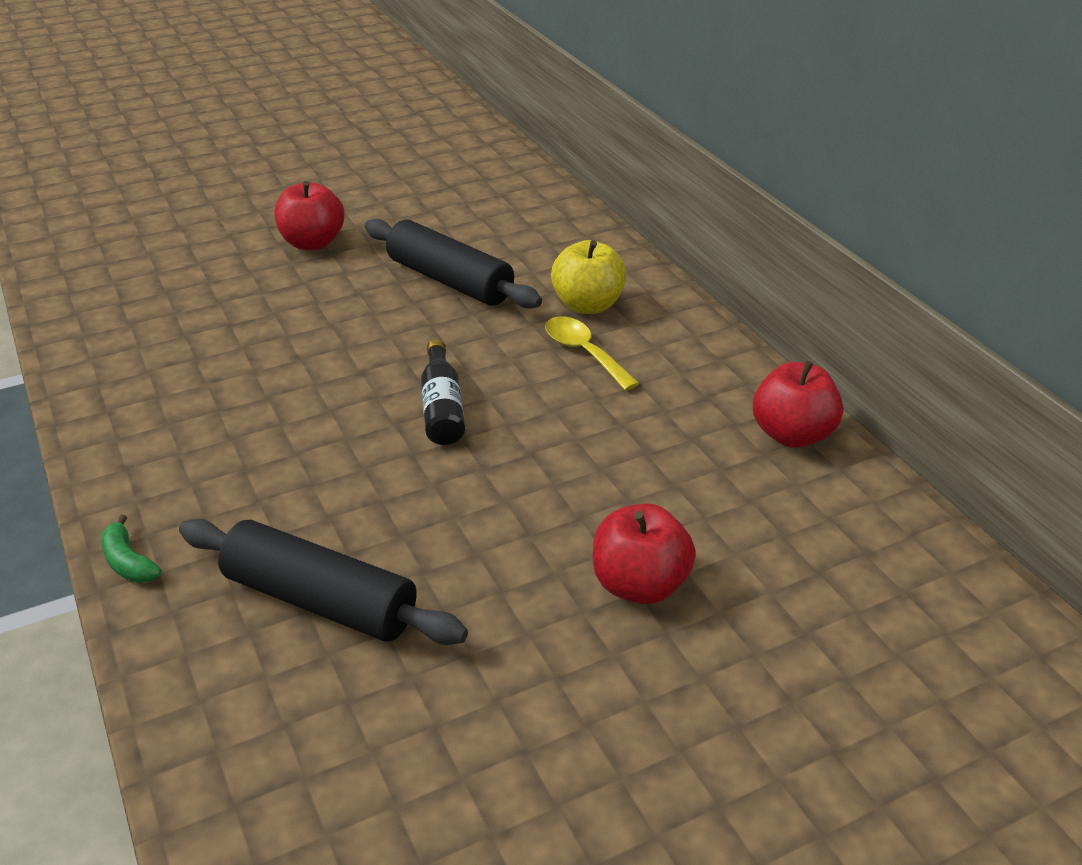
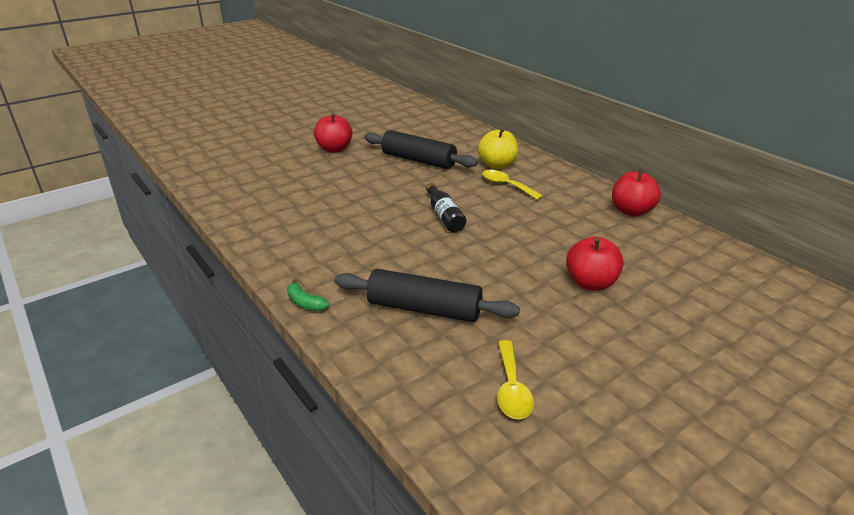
camera: 10 degrees left, 5 degrees down
none -> yellow spoon [497,340,534,419]

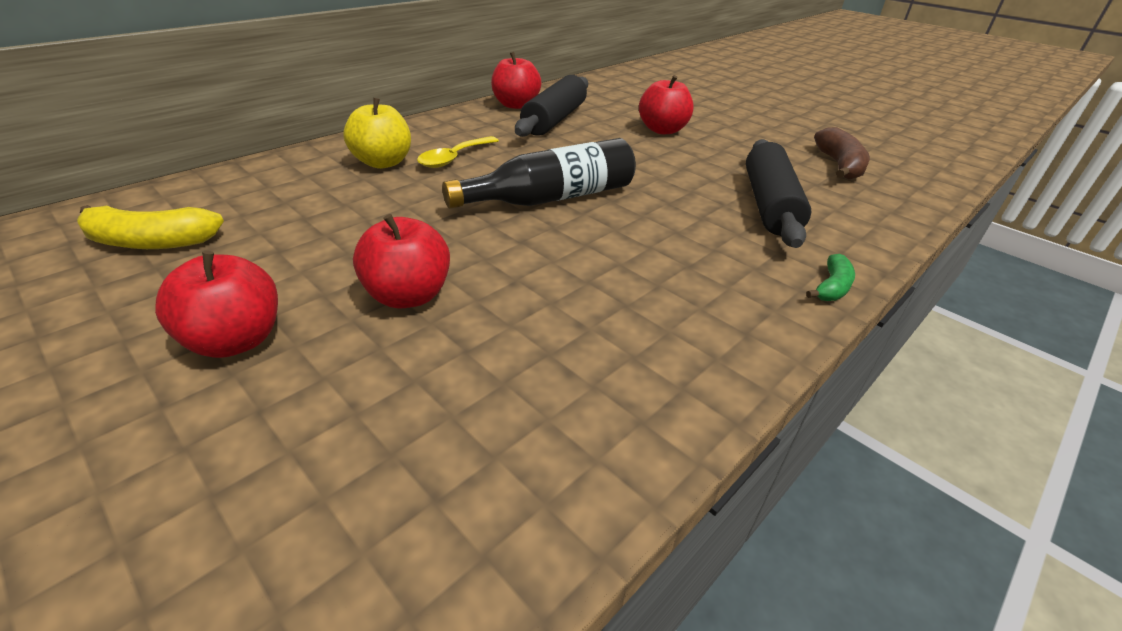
camera: 100 degrees left, 5 degrees up
black rolling pin [364,130,478,169] -> black rolling pin moved to [515,75,588,137]
black bottle [426,183,466,232] -> black bottle [442,138,636,209], size x1.59
yellow spoon [497,340,534,419] -> brown banana [814,127,870,180]
none -> yellow banana [77,205,224,249]
none -> red apple [353,214,450,309]

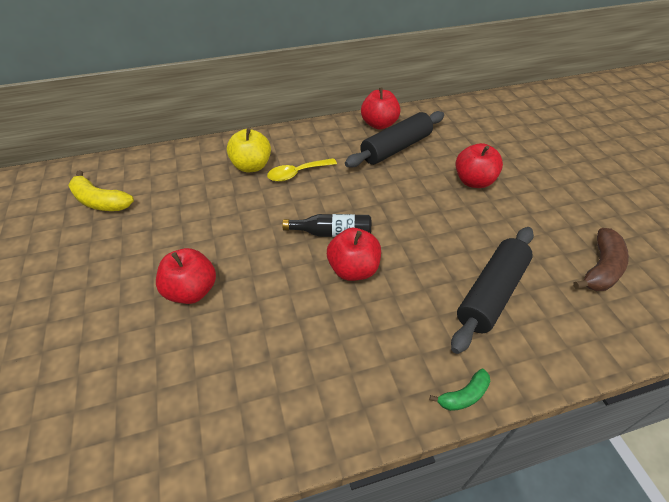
camera: 30 degrees right, 10 degrees up
red apple [155,251,278,358] -> red apple moved to [327,228,381,281]
black bottle [442,138,636,209] -> black bottle [282,214,371,237], size x0.63

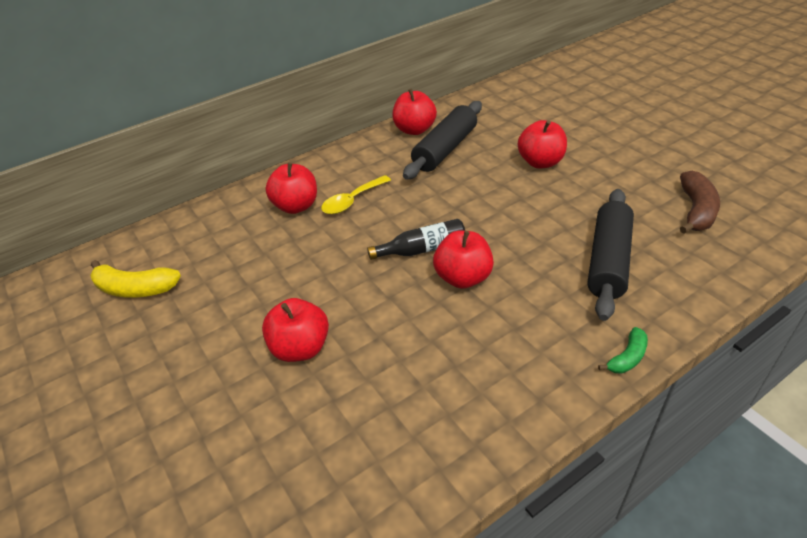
camera: 15 degrees left, 5 degrees down
yellow apple [227,128,271,172] -> red apple [265,162,317,214]

